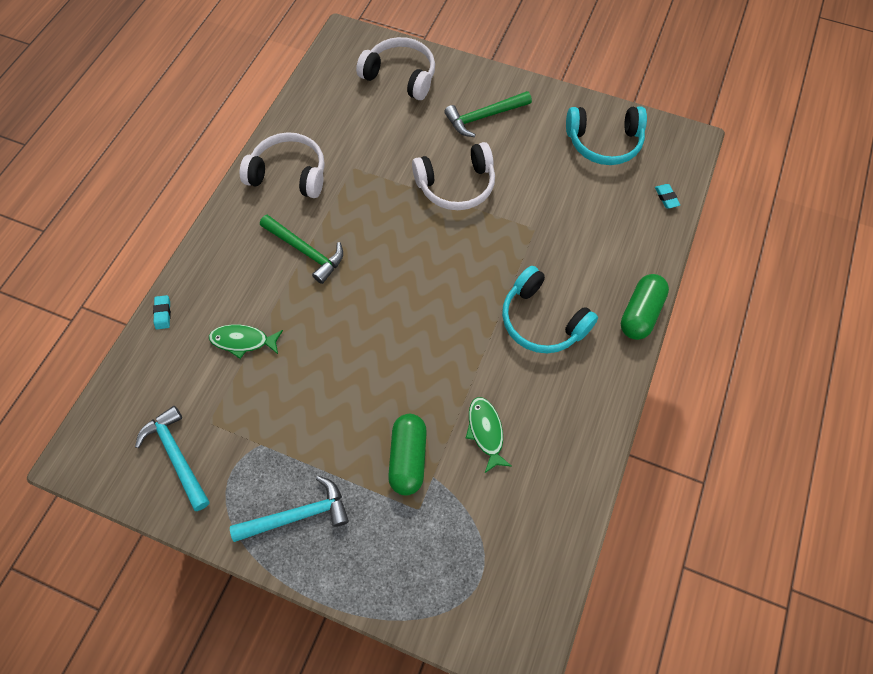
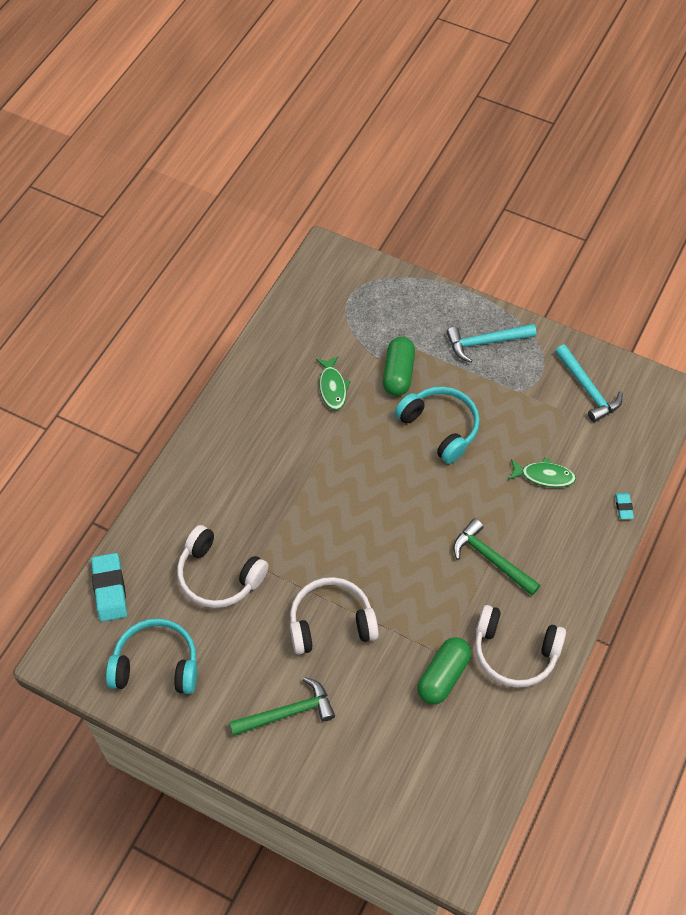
camera: 175 degrees left, 5 degrees down
white headphones [356,37,435,100] -> white headphones moved to [177,525,268,608]
turquoise headphones [502,266,598,353] -> turquoise headphones moved to [395,387,480,464]
green capsule [621,274,669,340] -> green capsule moved to [417,637,471,705]
turquoise eraser [655,184,680,208] -> turquoise eraser [91,553,127,622], size x1.99

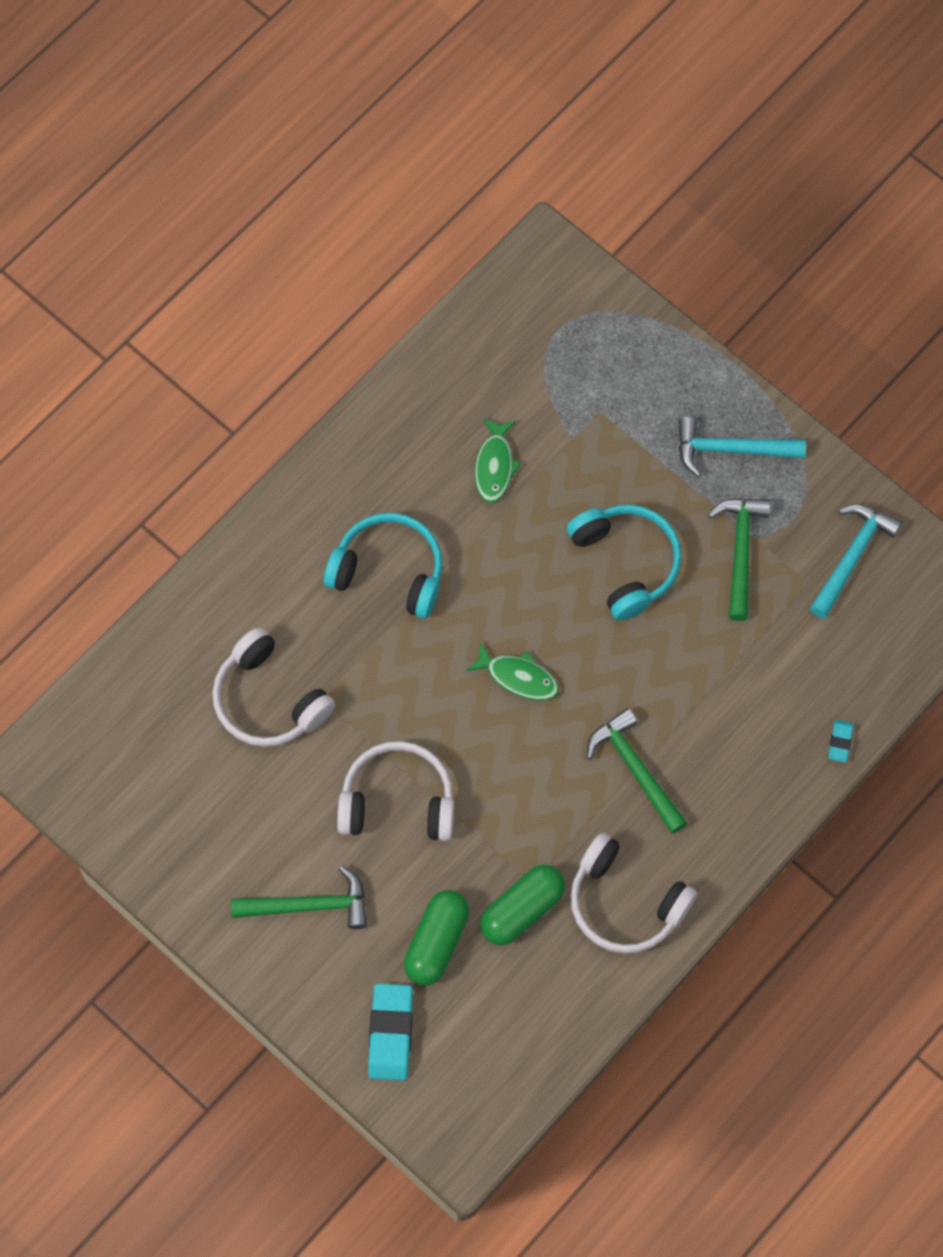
camera: 15 degrees right, 10 degrees up
turquoise eraser [91,553,127,622] -> turquoise eraser moved to [368,983,413,1081]
turquoise headphones [106,619,197,694] -> turquoise headphones moved to [324,513,443,619]
green capsule [383,337,415,396] -> green capsule moved to [404,890,469,985]
green fish [508,458,576,488] -> green fish moved to [466,642,559,701]
turquoise hammer [555,345,622,422] -> turquoise hammer turned 135 degrees counterclockwise [810,504,902,618]
none -> green hammer [708,498,771,621]

